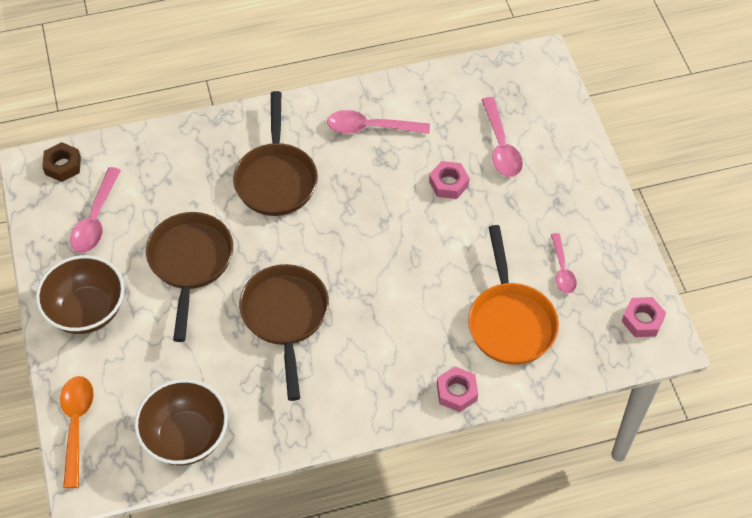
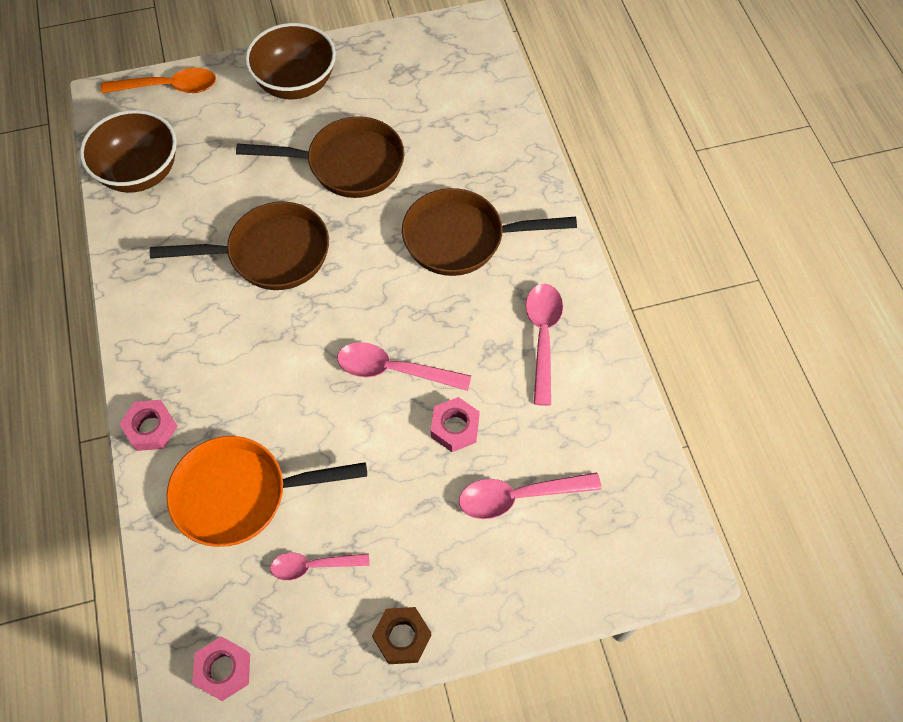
camera: 90 degrees right, 5 degrees up
brown nut [42,142,81,182] -> brown nut moved to [372,607,431,664]
pink spoon [70,167,121,253] -> pink spoon moved to [337,342,471,391]

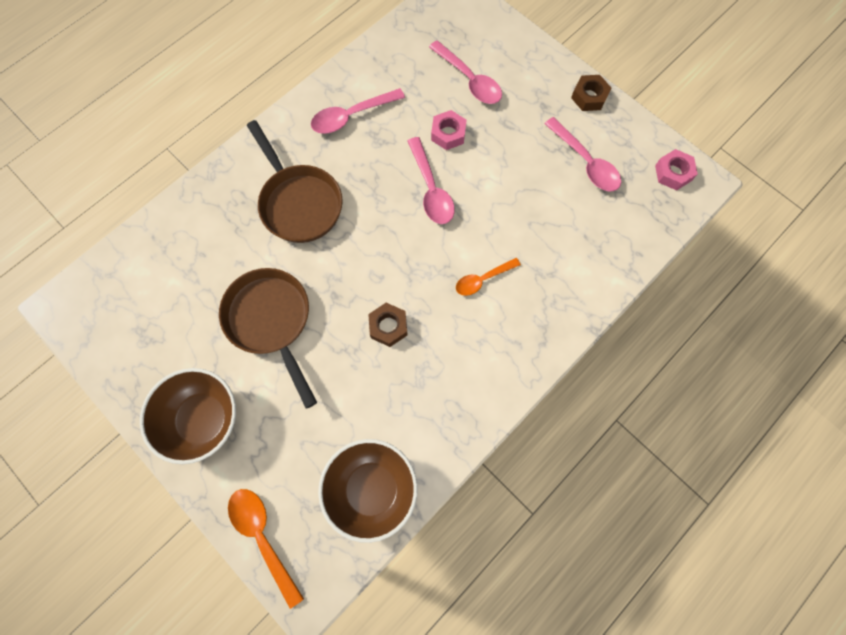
camera: 120 degrees left, 10 degrees up
pink nut [119,400,178,451] -> none
brown pan [150,202,329,290] -> brown nut [368,303,408,347]
orange pan [166,436,367,547] -> none
pink spoon [270,553,369,580] -> pink spoon [544,117,621,191], size x1.52
none -> orange spoon [456,258,521,296]

